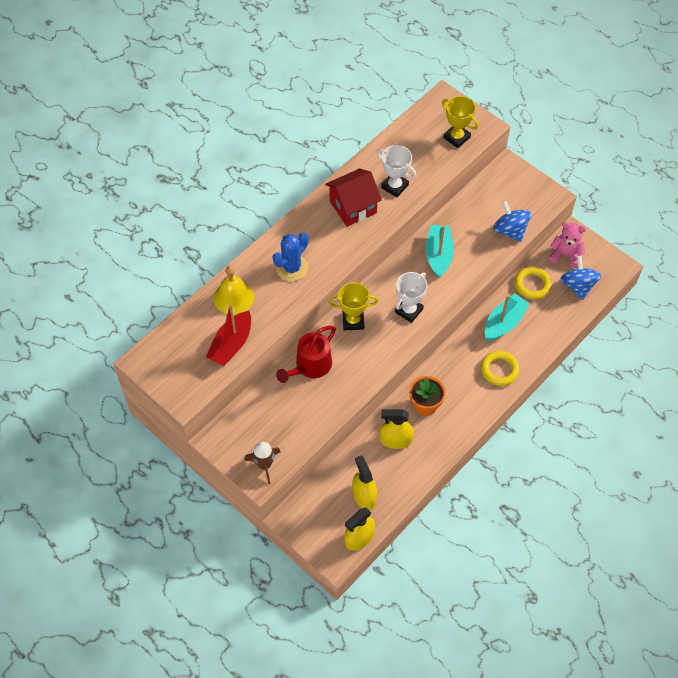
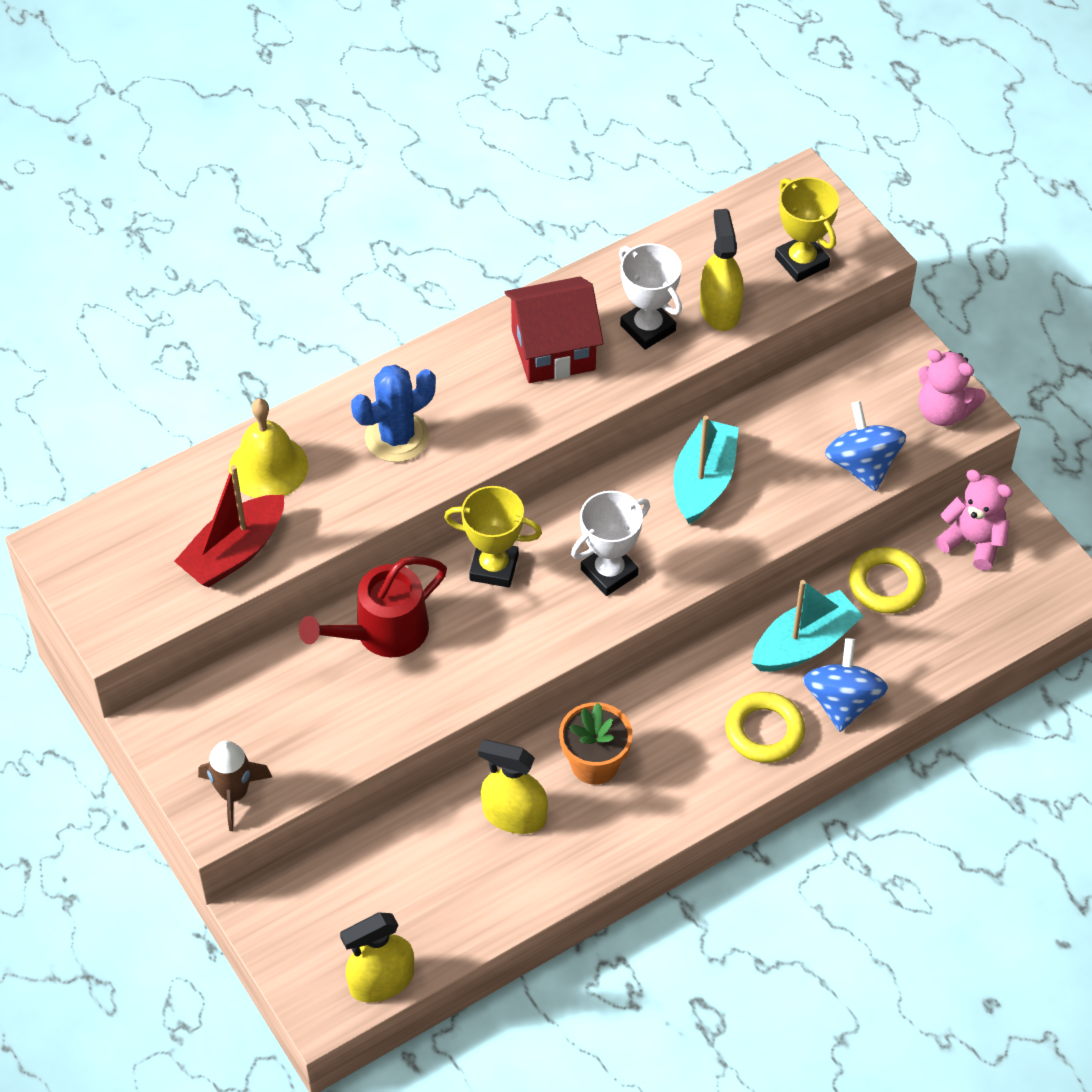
camera: 15 degrees right, 5 degrees down
yellow spray bottle [352,455,377,510] -> yellow spray bottle moved to [700,209,744,331]
blue spinning top [560,256,601,300] -> blue spinning top moved to [803,638,888,732]
none -> pink teddy bear [918,349,986,426]

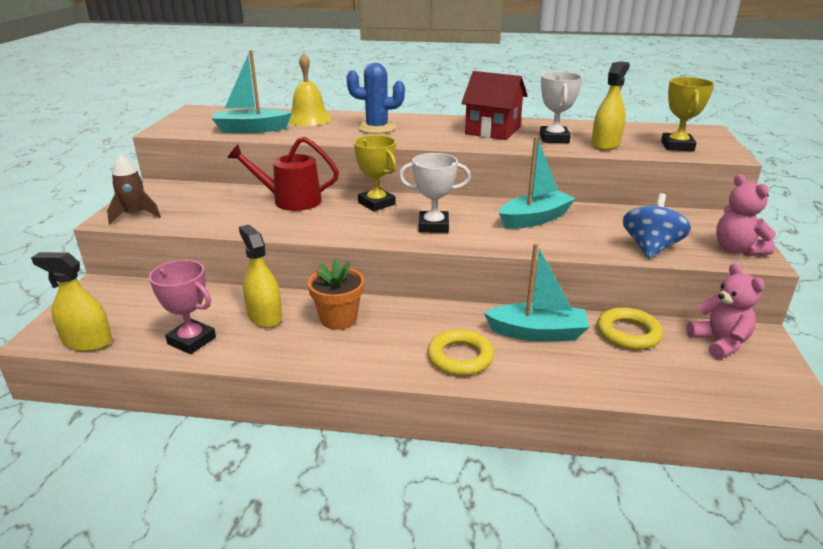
camera: 40 degrees right, 25 degrees down
red boat [174,465,284,587] -> turquoise boat [212,50,292,133]
blue spinning top [803,638,888,732] -> none
none -> pink trophy [149,260,216,354]

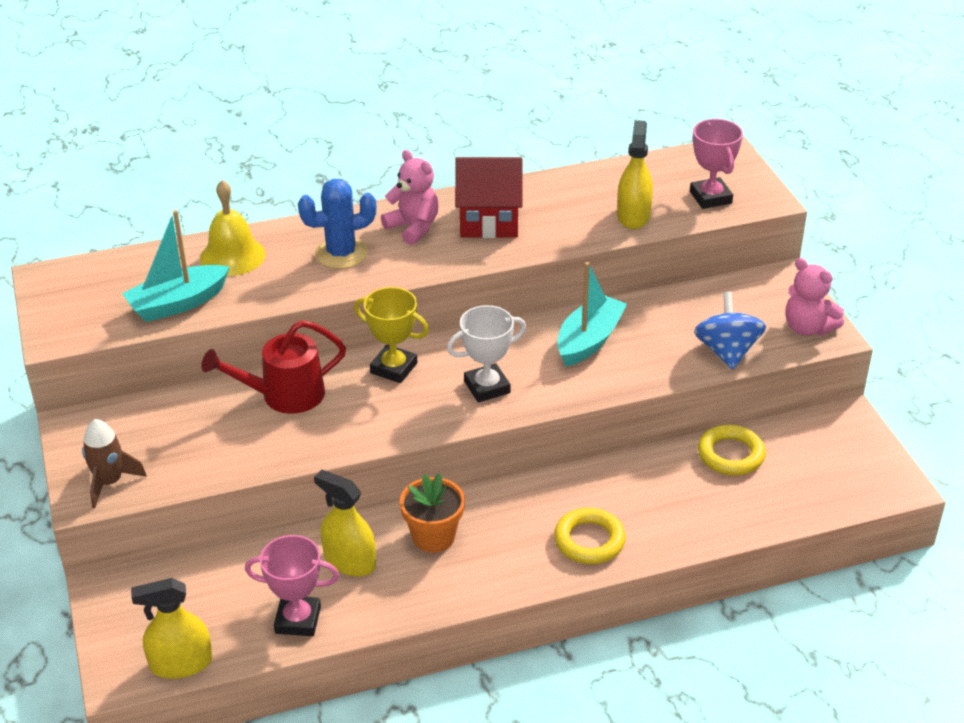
camera: 25 degrees left, 10 degrees up
turquoise boat [484,243,589,342] -> none
white trophy [540,72,582,143] -> none
yellow trophy [661,77,714,151] -> pink trophy [690,119,743,209]
pink teddy bear [686,263,765,359] -> pink teddy bear moved to [381,150,439,245]

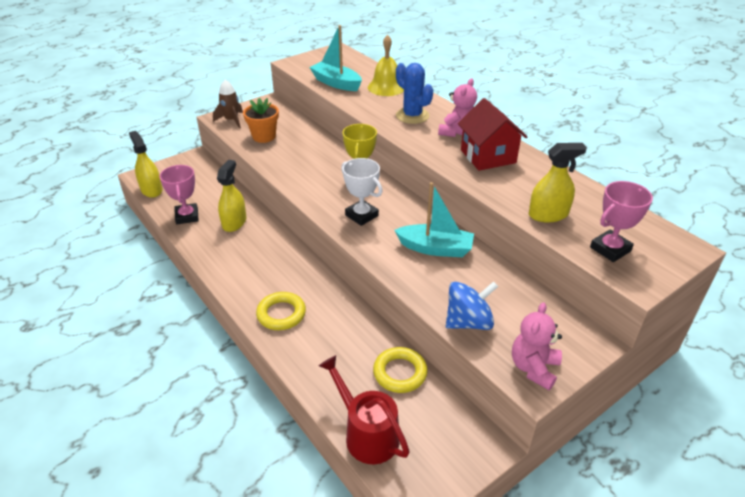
camera: 70 degrees right, 0 degrees up
red watering can [201,320,346,414] -> red watering can moved to [319,355,410,464]
orange flower pot [400,473,465,553] -> orange flower pot moved to [243,98,279,143]

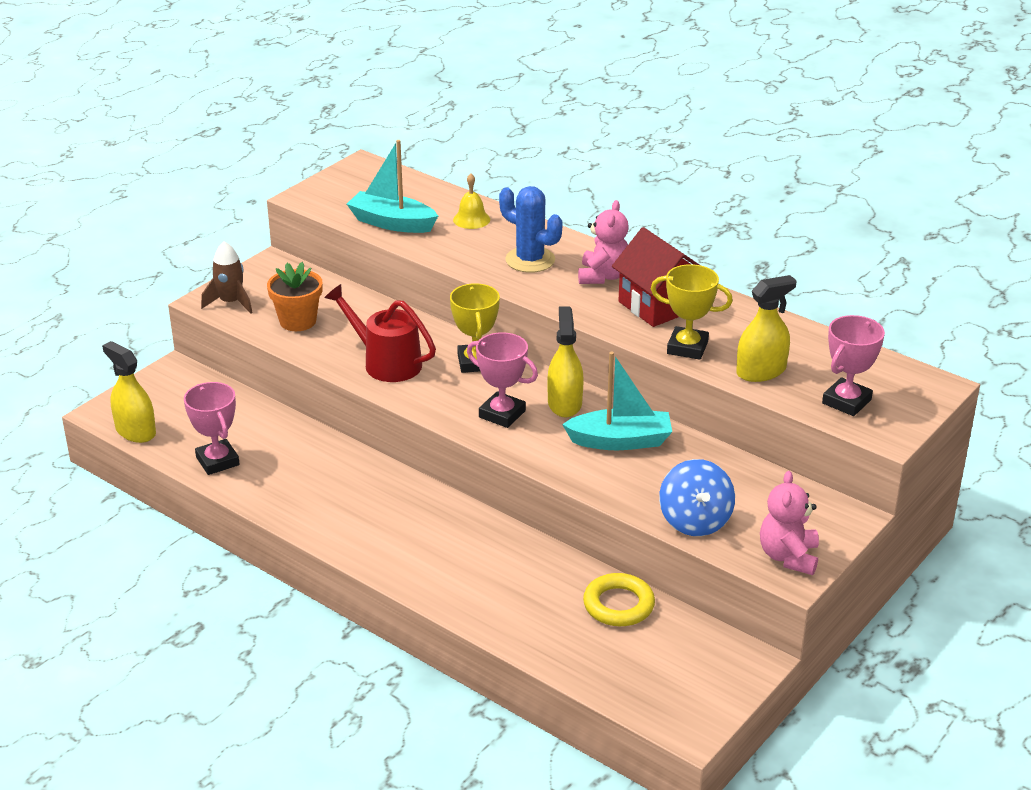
camera: 15 degrees left, 5 degrees down
yellow spray bottle [217,160,246,232] -> yellow spray bottle moved to [547,306,584,418]
yellow ring [256,292,306,330] -> none
red watering can [319,355,410,464] -> red watering can moved to [324,284,436,382]
white trophy [341,158,383,226] -> pink trophy [467,332,538,428]
yellow bell [368,35,404,96] -> yellow bell [453,174,490,229], size x0.63
blue spinning top [446,281,498,330] -> blue spinning top turned 120 degrees clockwise [659,459,735,536]
none -> yellow trophy [651,264,733,360]

